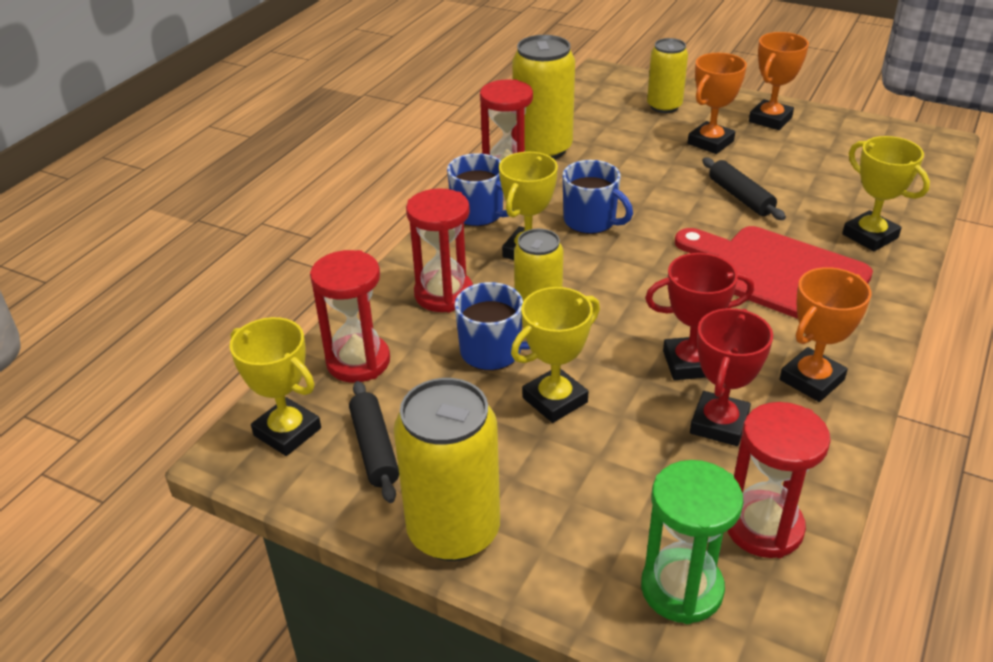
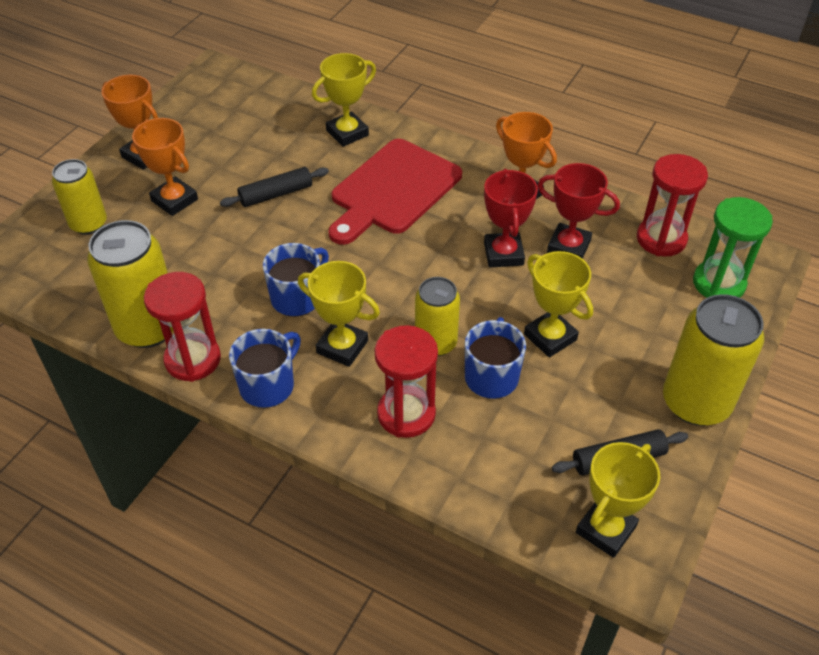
camera: 90 degrees left, 10 degrees up
red hourglass [310,250,390,383] -> none

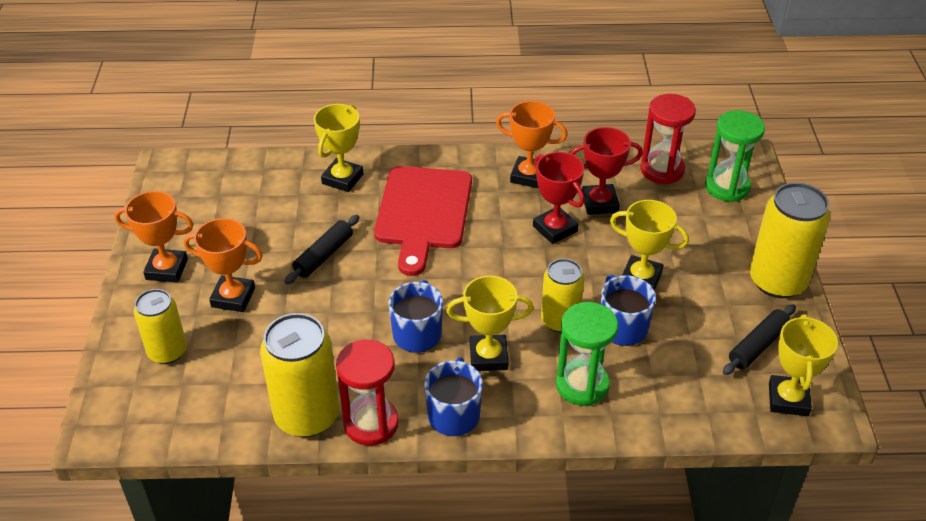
camera: 30 degrees left, 5 degrees down
red hourglass [374,325,438,438] -> green hourglass [556,302,618,406]

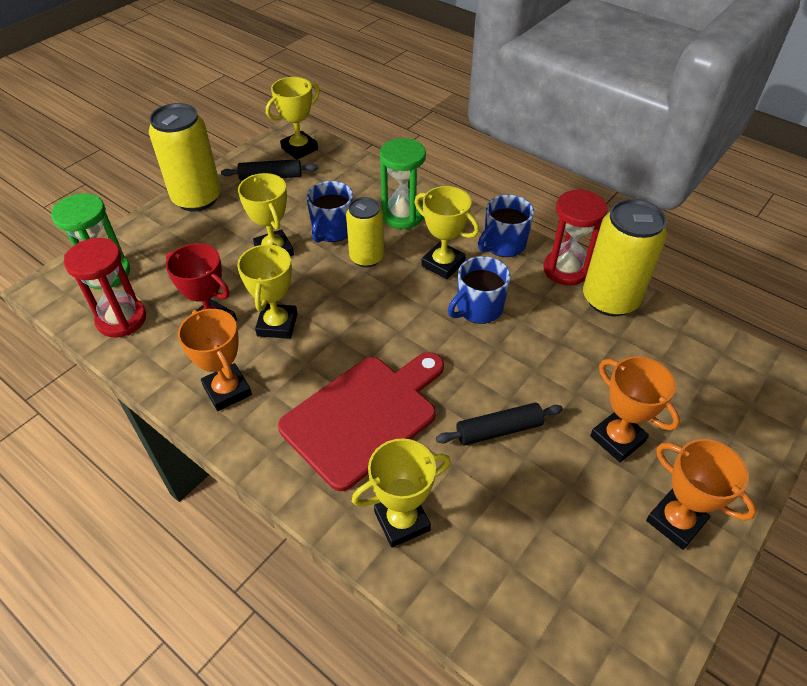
camera: 140 degrees left, 5 degrees up
yellow can [134,289,187,364] -> none
red trophy [533,152,585,244] -> yellow trophy [237,243,298,339]

